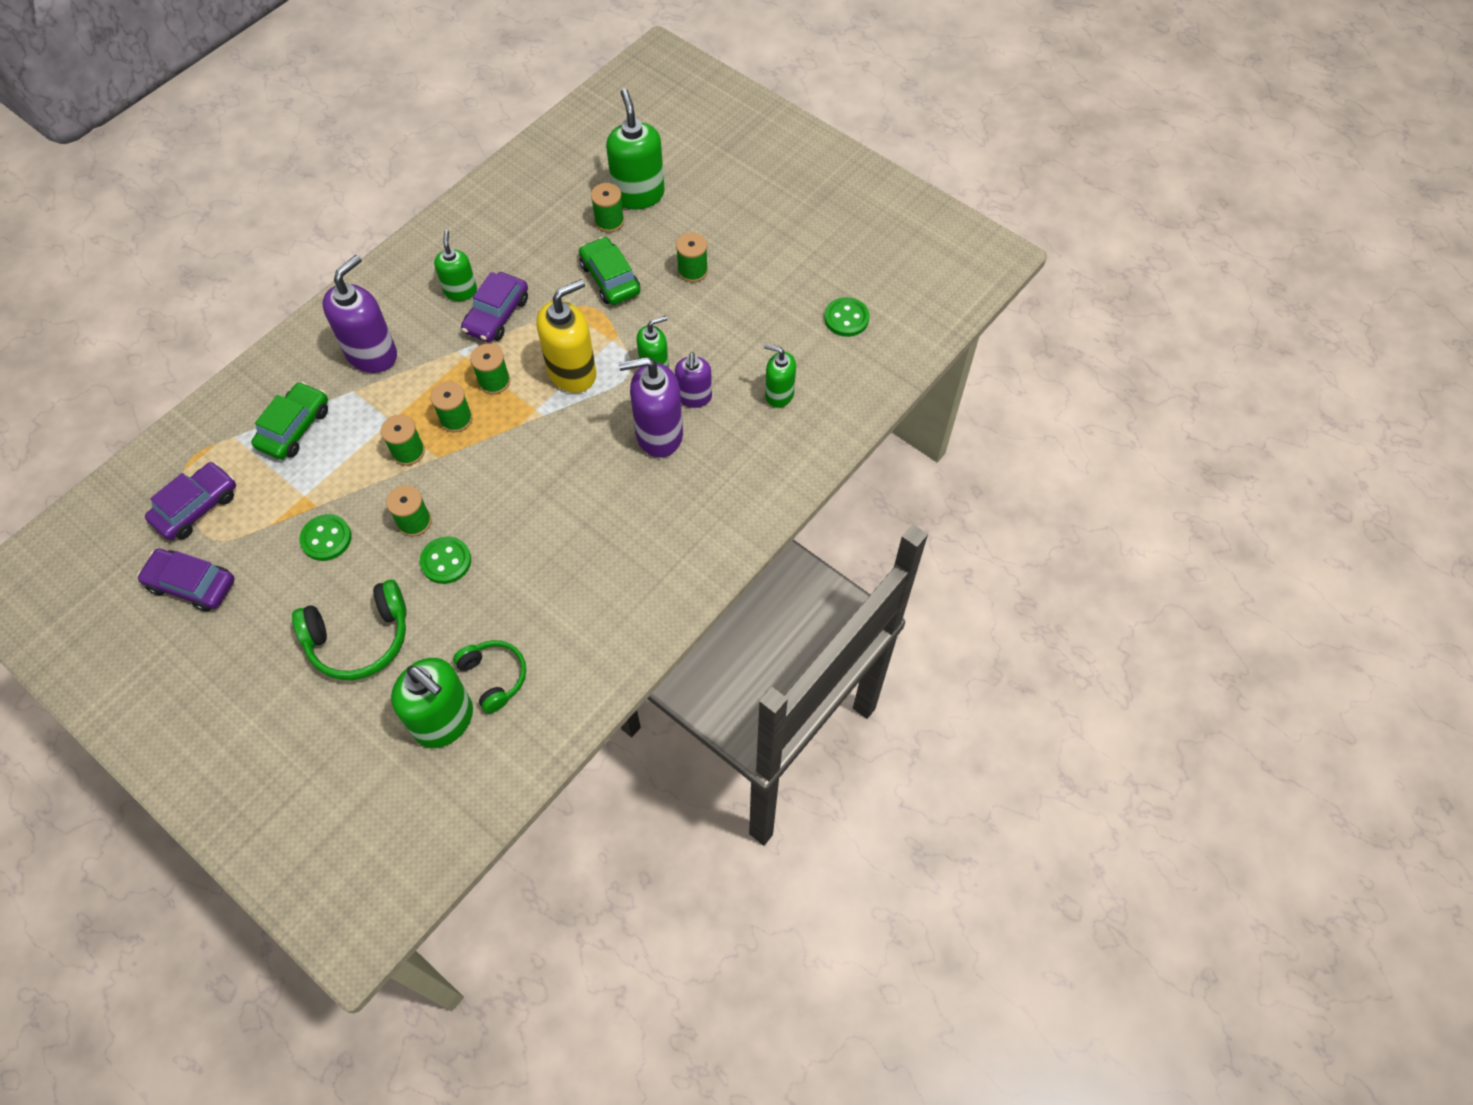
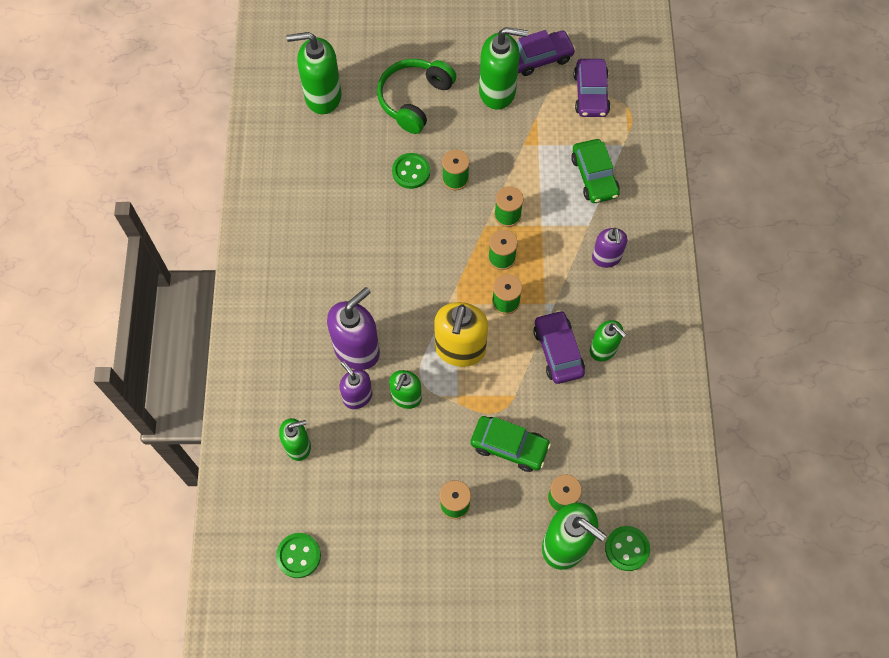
camera: 140 degrees right, 5 degrees up
green button [300,514,352,561] -> green button moved to [605,526,650,571]
purple soap dispenser [322,255,397,373] -> purple soap dispenser [592,228,627,268], size x0.61
green headphones [453,640,526,714] -> none
none -> green soap dispenser [479,27,528,110]

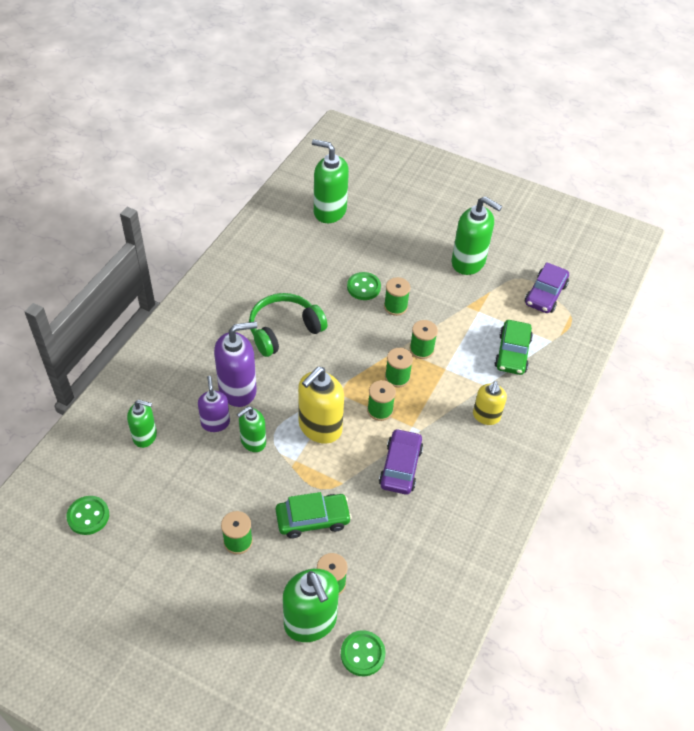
camera: 25 degrees right, 15 degrees down
green headphones [377,59,456,134] -> green headphones moved to [249,293,328,357]
green car [471,416,551,472] -> green car turned 60 degrees counterclockwise [276,492,352,538]
purple car [517,30,575,76] -> none
green soap dispenser [590,320,626,361] -> none
purple soap dispenser [592,228,627,268] -> yellow soap dispenser [473,381,507,425]

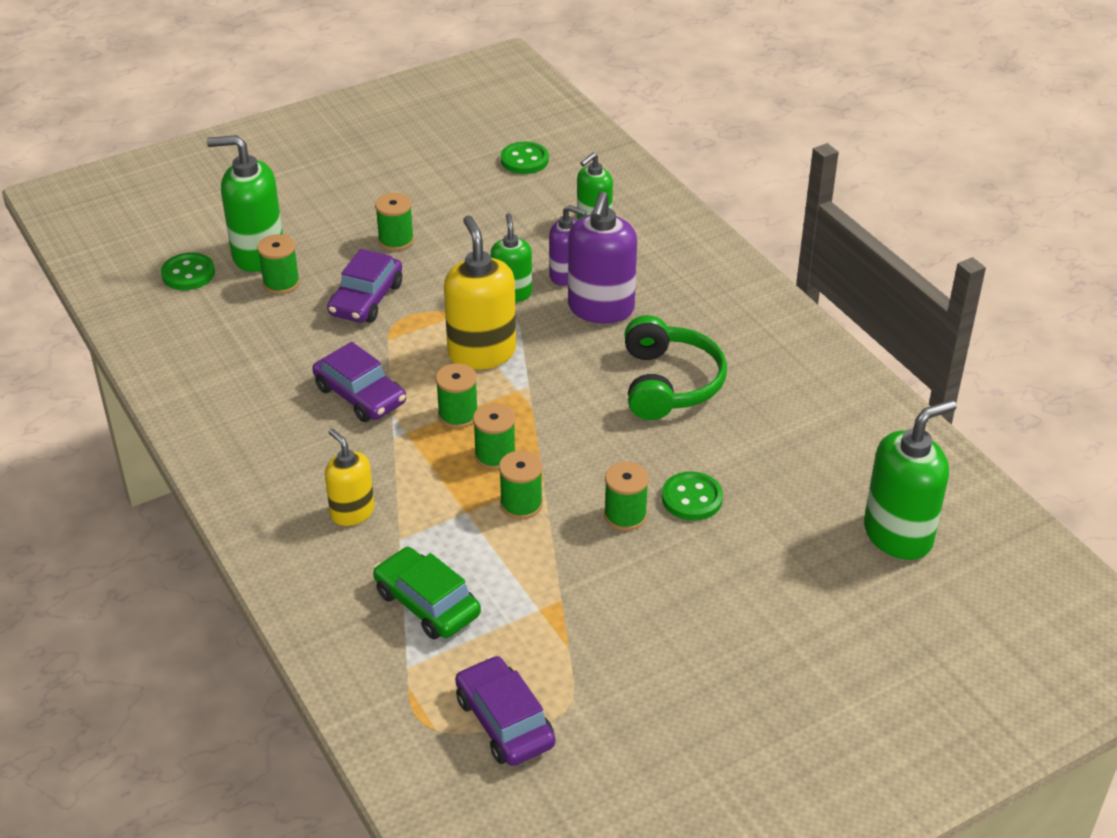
camera: 125 degrees right, 10 degrees down
green car [276,492,352,538] -> purple car [327,249,402,323]
green soap dispenser [452,196,502,275] -> none

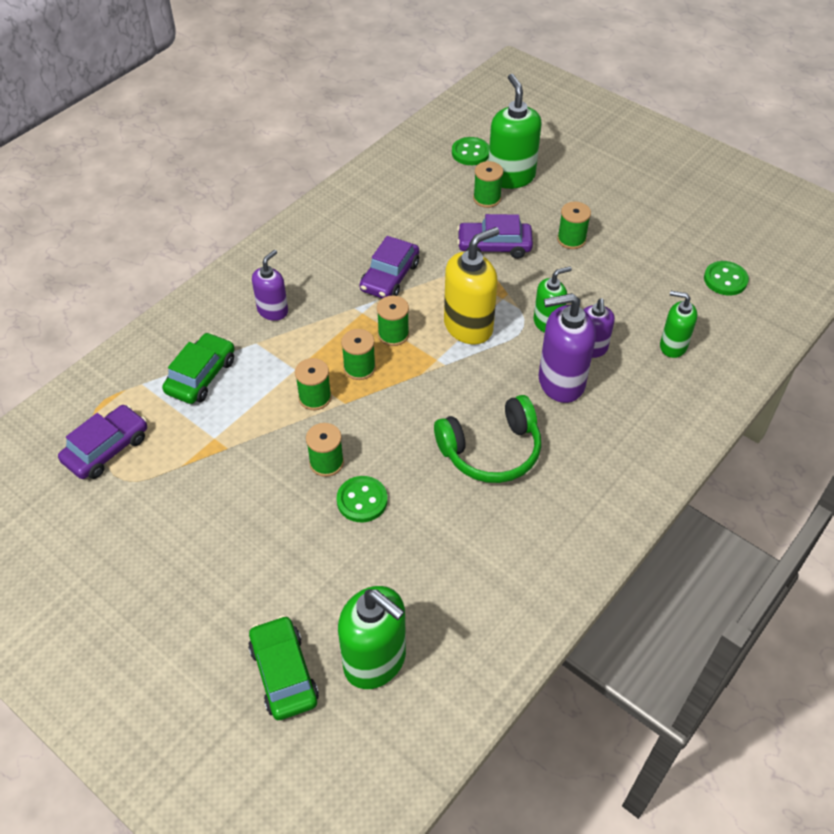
camera: 70 degrees right, 10 degrees up
yellow soap dispenser [325,428,374,526] -> purple soap dispenser [252,250,288,321]
none -> green car [248,615,319,720]

